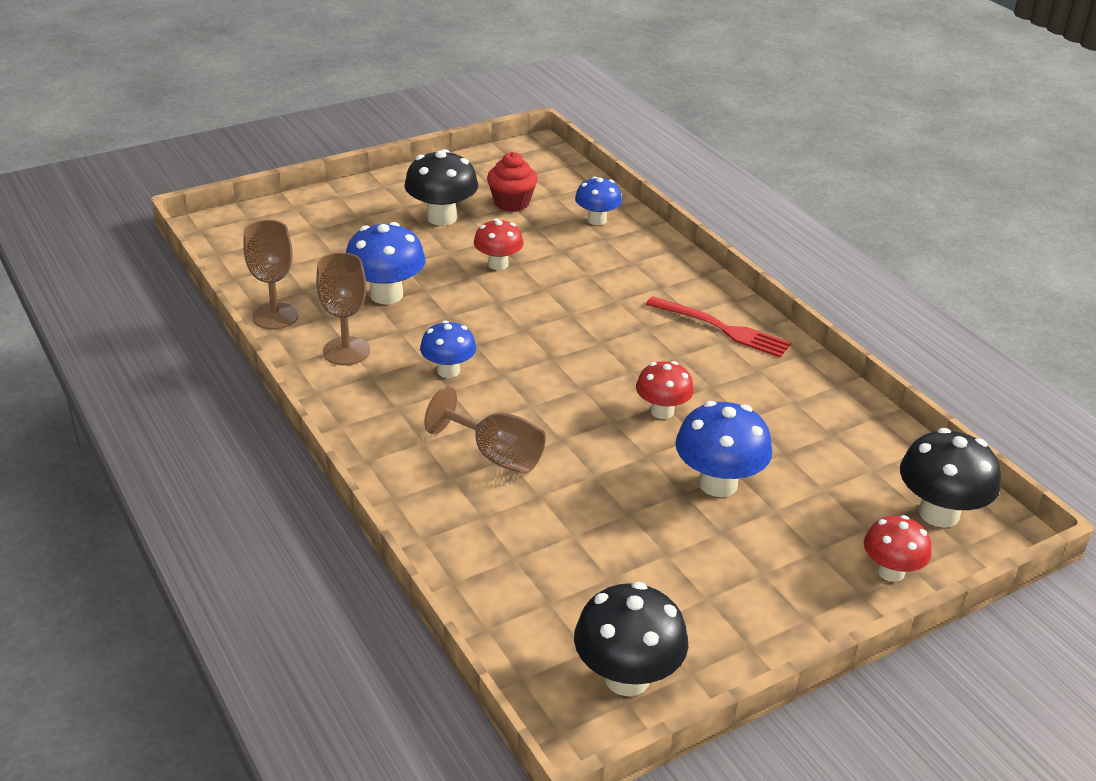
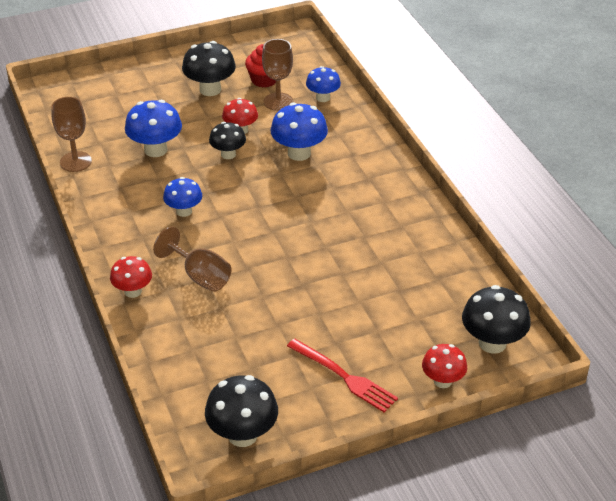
camera: 10 degrees right, 5 degrees up
brown goblet [316,252,370,365] -> brown goblet moved to [262,39,293,111]
red mushroom [636,361,694,419] -> red mushroom moved to [110,256,152,298]
red fork [646,296,791,358] -> red fork moved to [287,338,398,413]
blue mushroom [675,401,772,497] -> blue mushroom moved to [270,102,328,161]
none -> black mushroom [209,122,246,159]

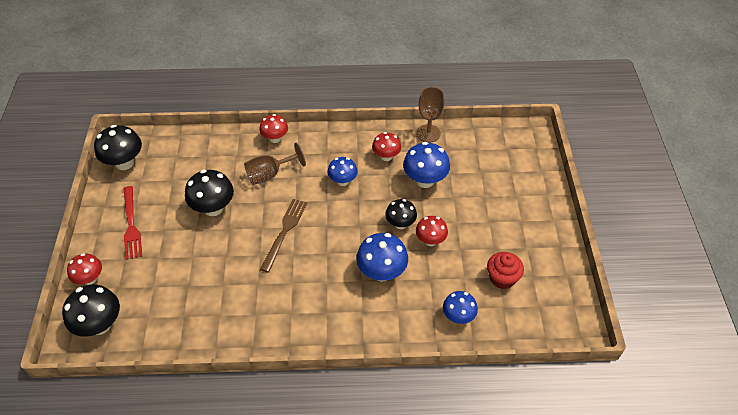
camera: 110 degrees right, 10 degrees up
black mushroom [182,41,236,96] -> black mushroom moved to [185,170,234,216]
brown goblet [262,39,293,111] -> none
red fork [287,338,398,413] -> red fork turned 75 degrees counterclockwise [123,186,142,260]
none -> brown fork [260,199,307,273]
none -> red mushroom [372,132,401,161]

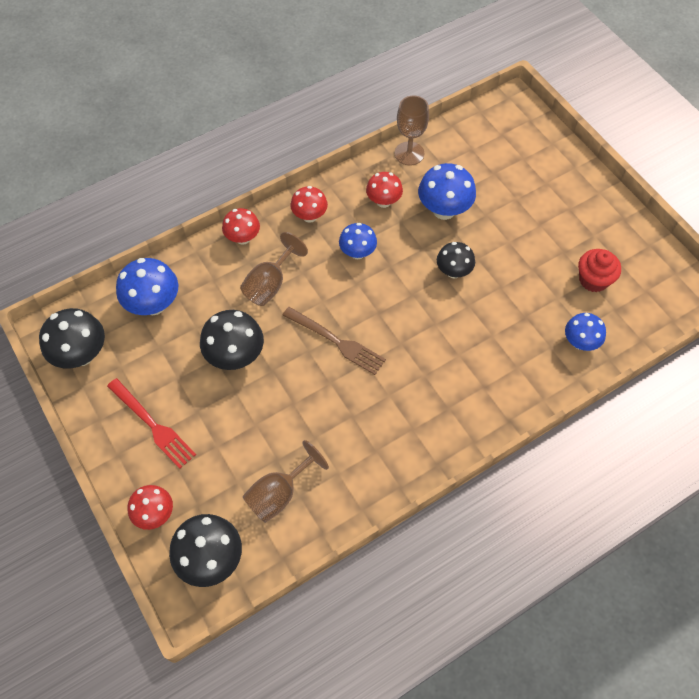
camera: 30 degrees left, 10 degrees up
brown fork [260,199,307,273] -> brown fork turned 135 degrees clockwise [283,307,386,375]
blue mushroom [356,233,408,282] -> blue mushroom moved to [116,258,178,315]
red mushroom [416,216,448,246] -> red mushroom moved to [290,186,328,223]
none -> brown goblet [243,440,329,523]

